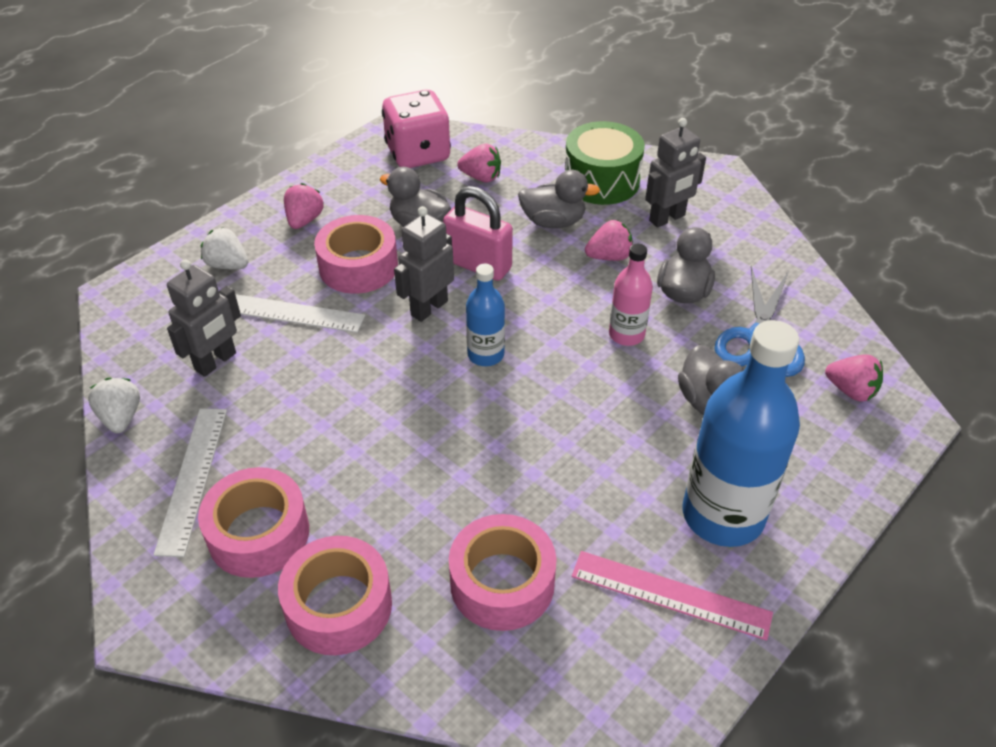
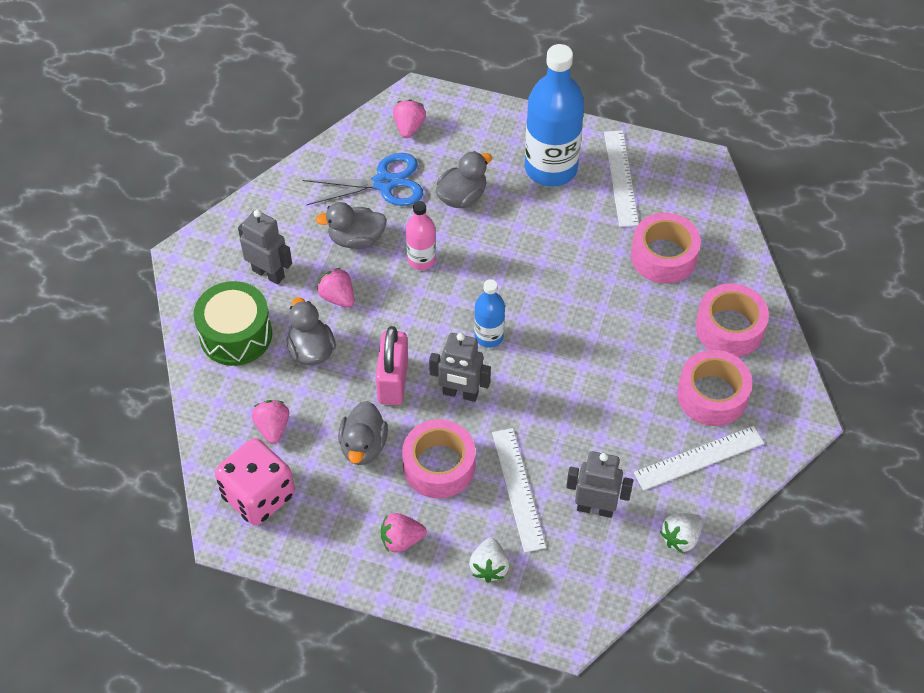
camera: 115 degrees left, 10 degrees up
pink ruler [572,551,773,641] -> white ruler [604,130,639,227]

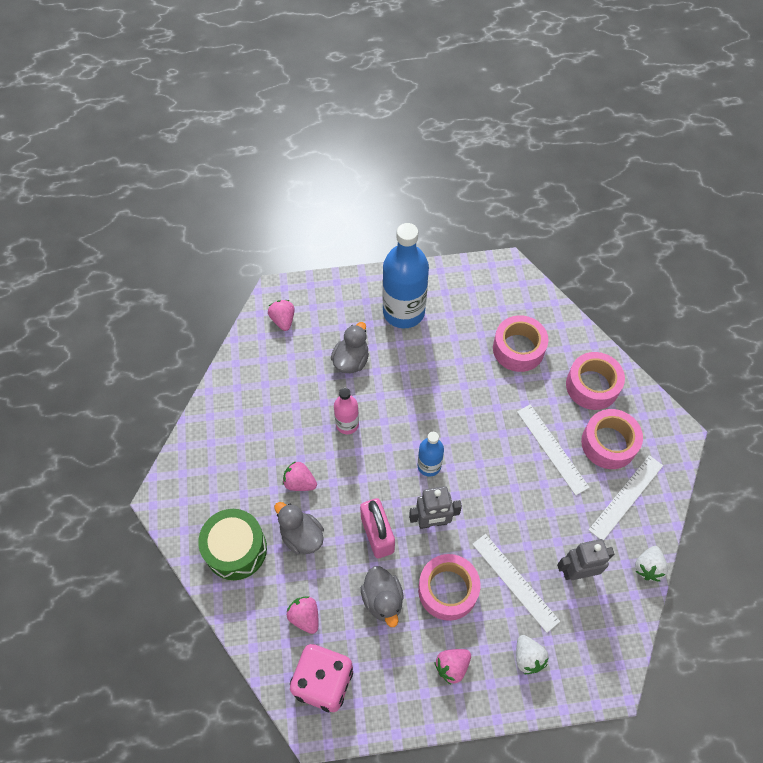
camera: 25 degrees left, 5 degrees up
grey robot [238,210,292,285] -> none
blue scissors [303,153,424,206] -> none
grey duck [315,202,387,249] -> none
white ruler [604,130,639,227] -> white ruler moved to [517,405,590,496]

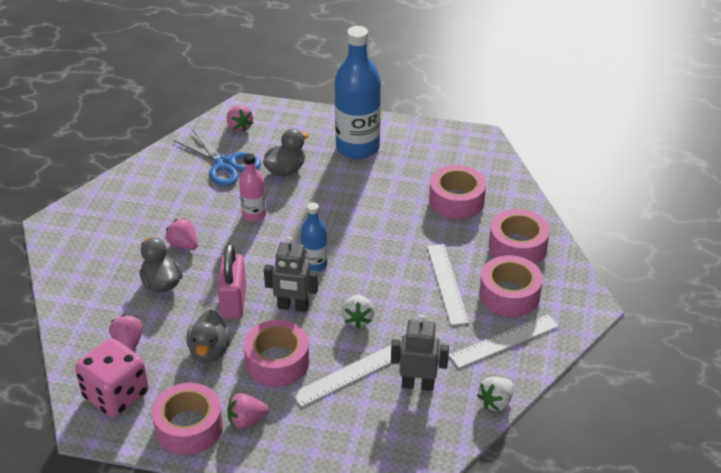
camera: 20 degrees right, 20 degrees down
green drum [198,509,267,580] -> none
pink strawberry [268,300,294,331] -> pink strawberry turned 150 degrees clockwise [227,105,253,132]
white ruler [472,534,560,633] -> white ruler turned 75 degrees clockwise [291,345,391,407]
white strawberry [516,635,549,674] -> white strawberry moved to [342,295,374,328]
none -> pink tape [152,383,223,455]
none -> blue scissors [173,129,261,186]

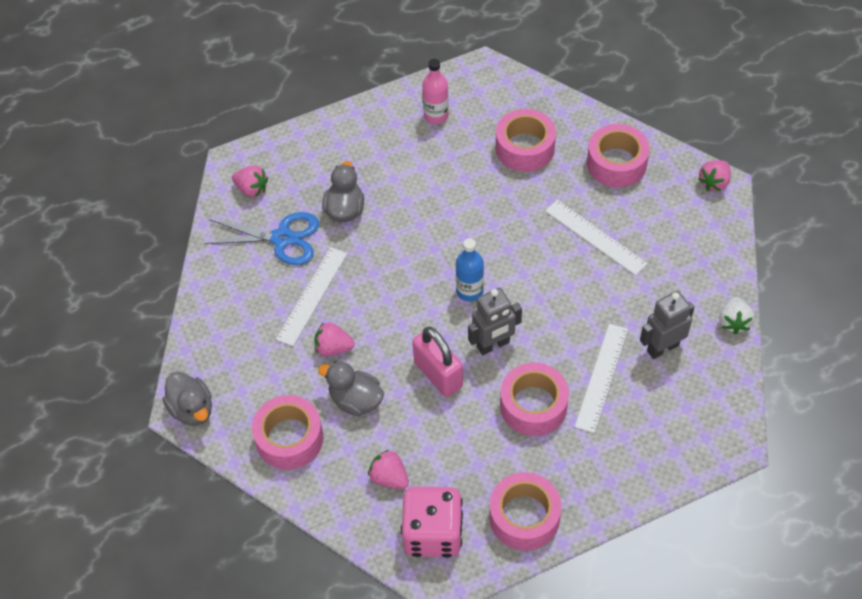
camera: 35 degrees left, 15 degrees up
grey duck [187,310,231,363] -> grey duck moved to [162,371,212,426]
pink strawberry [227,393,269,429] -> pink strawberry moved to [698,160,731,191]
pink bottle [239,153,266,222] -> pink bottle moved to [422,59,449,124]
blue bottle [335,26,381,159] -> none
white strawberry [342,295,374,328] -> none
white ruler [449,314,559,368] -> white ruler moved to [276,247,347,346]
pink tape [479,255,543,317] -> pink tape moved to [252,395,323,470]

